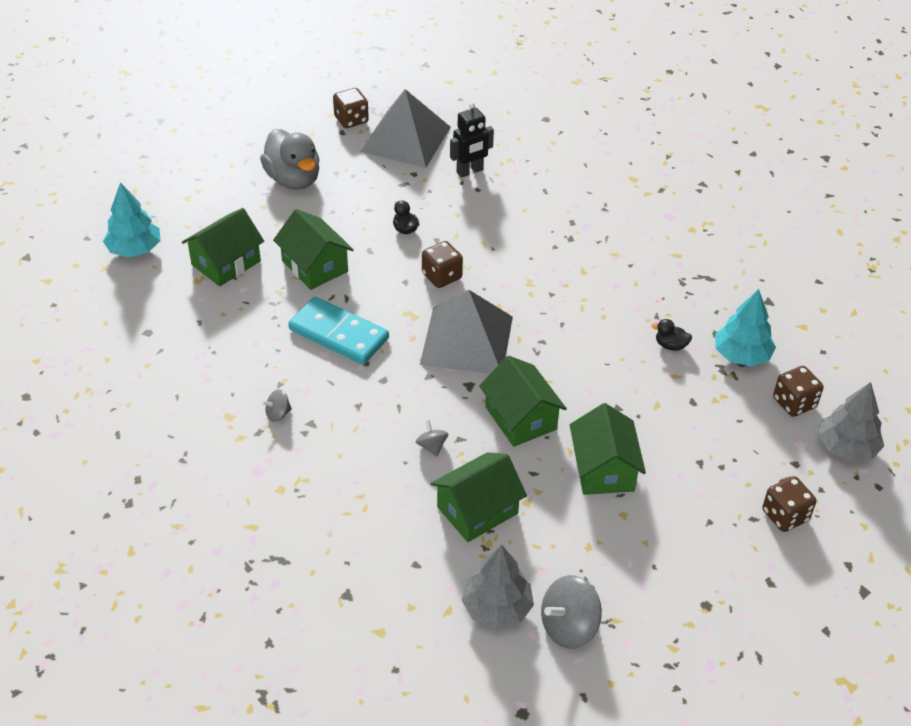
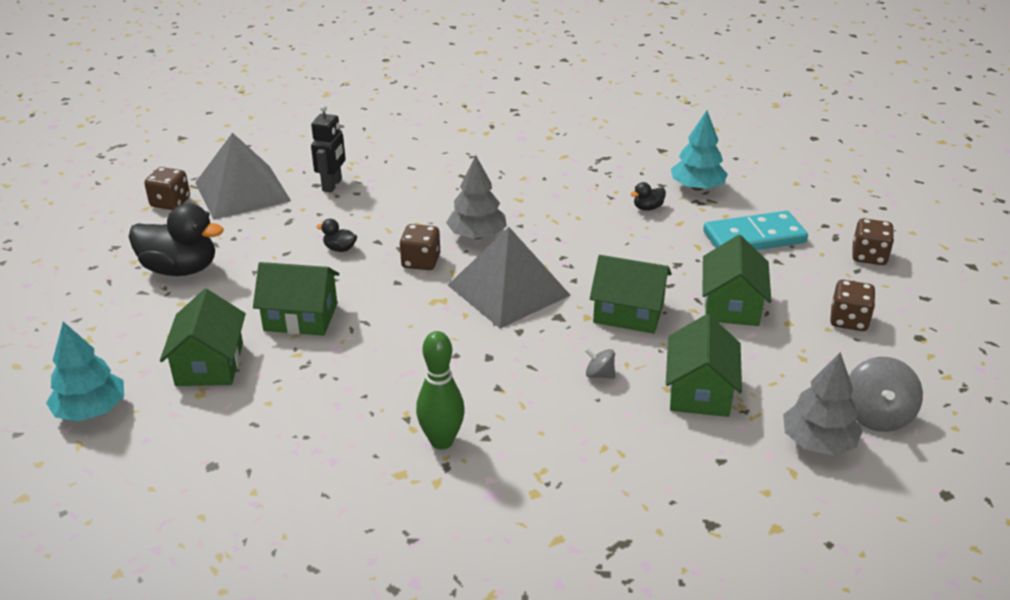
camera: 45 degrees left, 10 degrees down
grey duck [260,129,320,190] -> black duck [129,203,224,276]
grey spinning top [262,389,292,422] -> green bowling pin [416,331,465,449]
turquoise domino [288,297,389,364] -> turquoise domino moved to [703,211,808,250]
green house [570,403,646,495] -> green house turned 60 degrees clockwise [702,235,771,326]
brown dice [773,366,823,417] -> brown dice moved to [830,280,875,331]
grey tree [818,382,884,461] -> grey tree moved to [446,155,507,239]

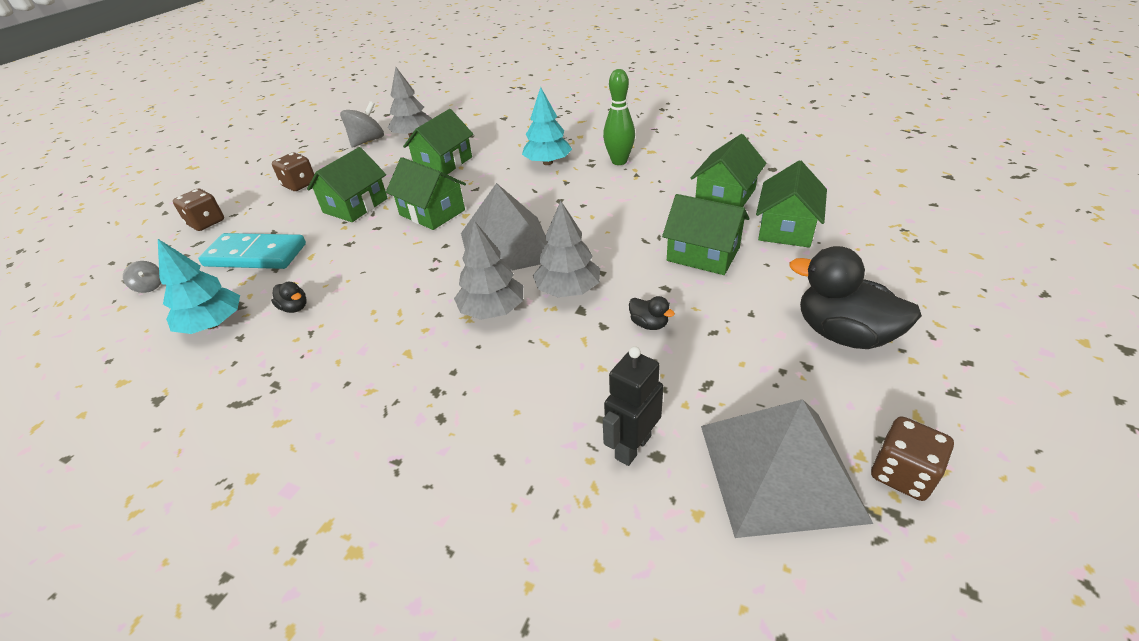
camera: 155 degrees left, 5 degrees up
turquoise tree [46,322,124,421] -> turquoise tree moved to [522,87,572,165]
brown dice [400,224,440,270] -> grey tree [533,201,600,297]
grey spinning top [585,348,615,379] -> grey spinning top moved to [123,261,161,293]
black duck [631,182,666,211] -> black duck turned 45 degrees clockwise [271,282,307,313]
none -> green house [691,134,766,207]

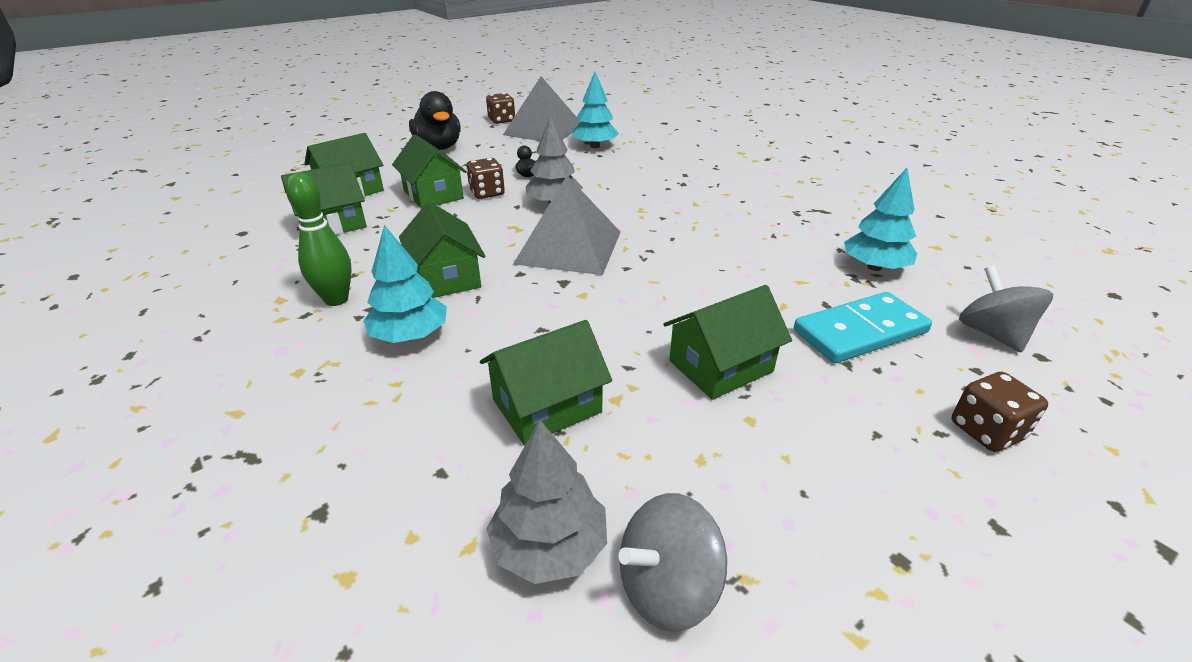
camera: 155 degrees left, 5 degrees down
grey spinning top [123,261,161,293] -> grey spinning top [959,265,1053,353], size x1.90
turquoise domino [198,233,306,269] -> turquoise domino turned 60 degrees counterclockwise [794,292,932,363]
black duck [271,282,307,313] -> none
brown dice [272,152,314,191] -> brown dice moved to [466,158,505,199]
green house [386,157,466,230] -> green house moved to [399,202,486,298]
grey tree [454,221,523,320] -> none
black robot [603,346,663,466] -> turquoise tree [572,72,619,148]

